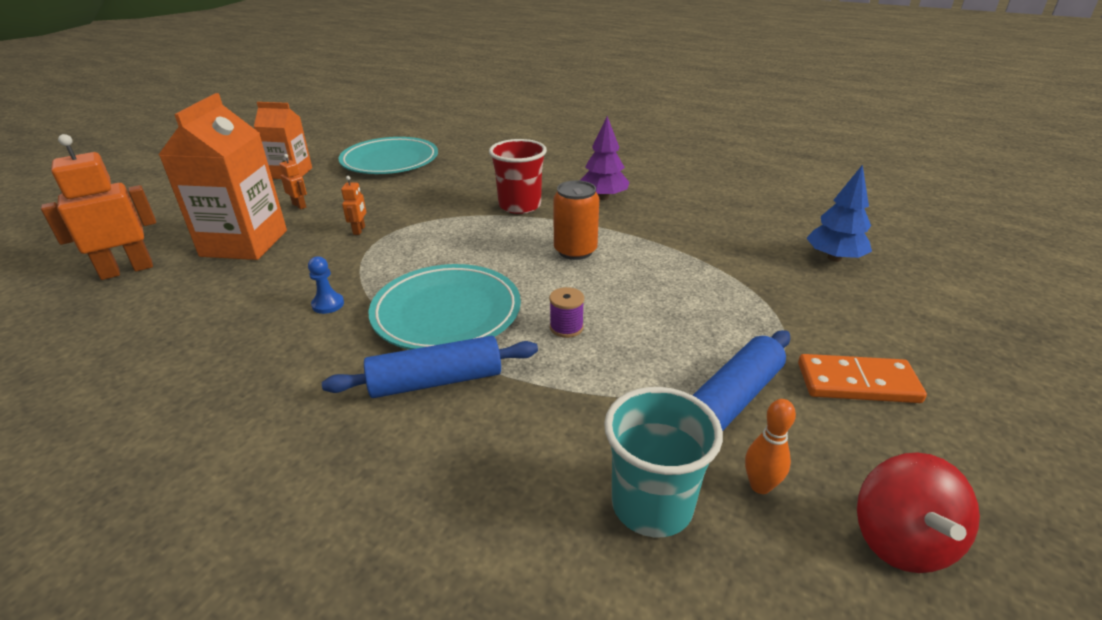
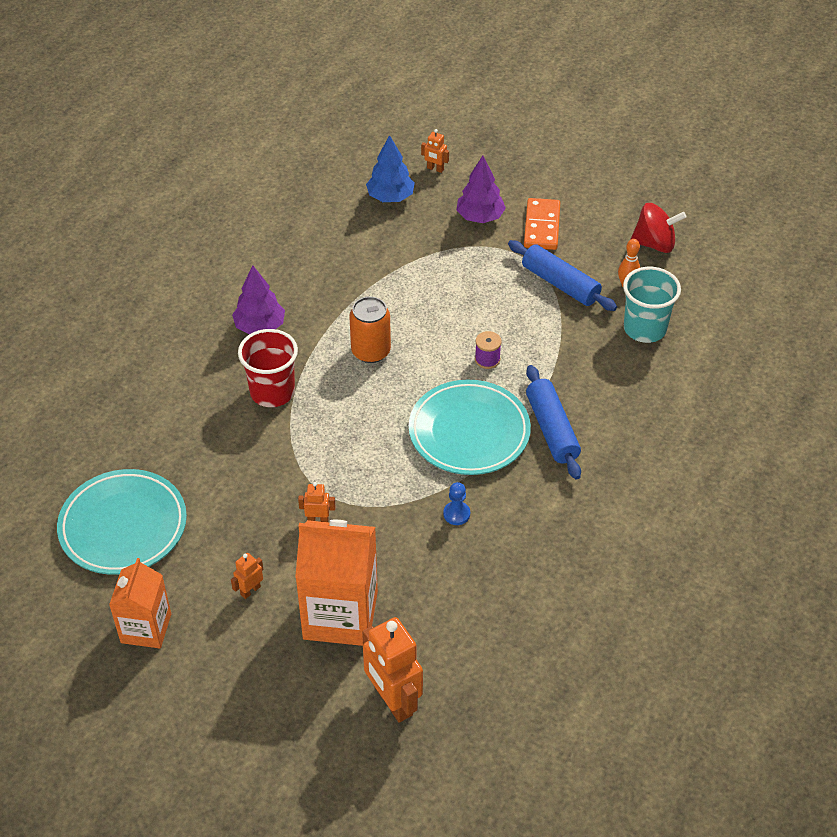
camera: 90 degrees left, 15 degrees up
none -> orange robot [421,129,449,173]
none -> purple tree [457,155,506,223]

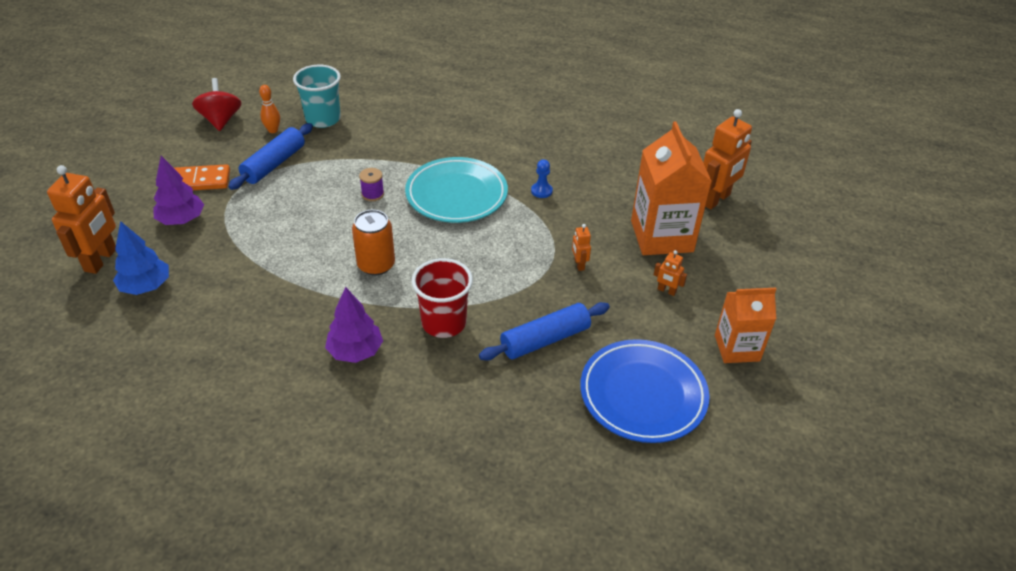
camera: 105 degrees left, 5 degrees down
turquoise plate [57,469,187,575] -> blue plate [580,339,709,443]
orange robot [421,129,449,173] -> orange robot [47,165,116,274], size x2.16
blue rolling pin [526,365,581,480] -> blue rolling pin moved to [479,302,610,361]

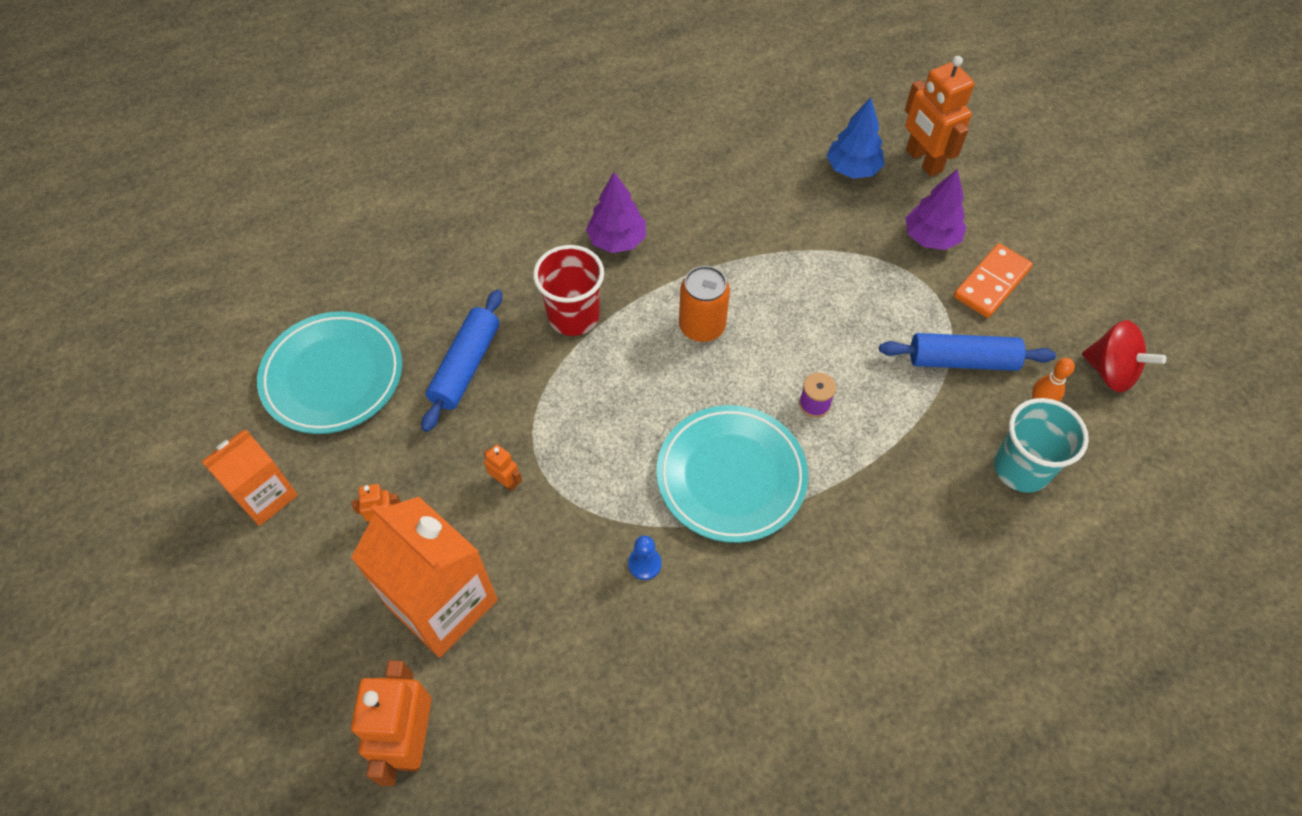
camera: 140 degrees right, 15 degrees up
blue rolling pin [228,123,313,190] -> blue rolling pin turned 75 degrees counterclockwise [879,333,1056,371]
blue plate [580,339,709,443] -> turquoise plate [257,311,402,434]

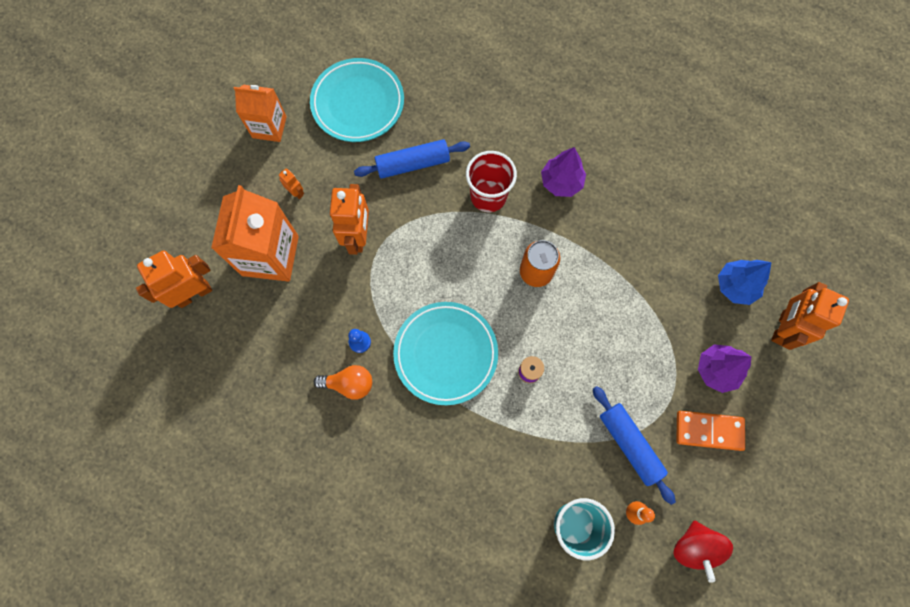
camera: 55 degrees right, 15 degrees up
orange robot [484,444,522,491] -> orange robot [330,184,369,255], size x2.16
none -> orange light bulb [314,365,372,400]

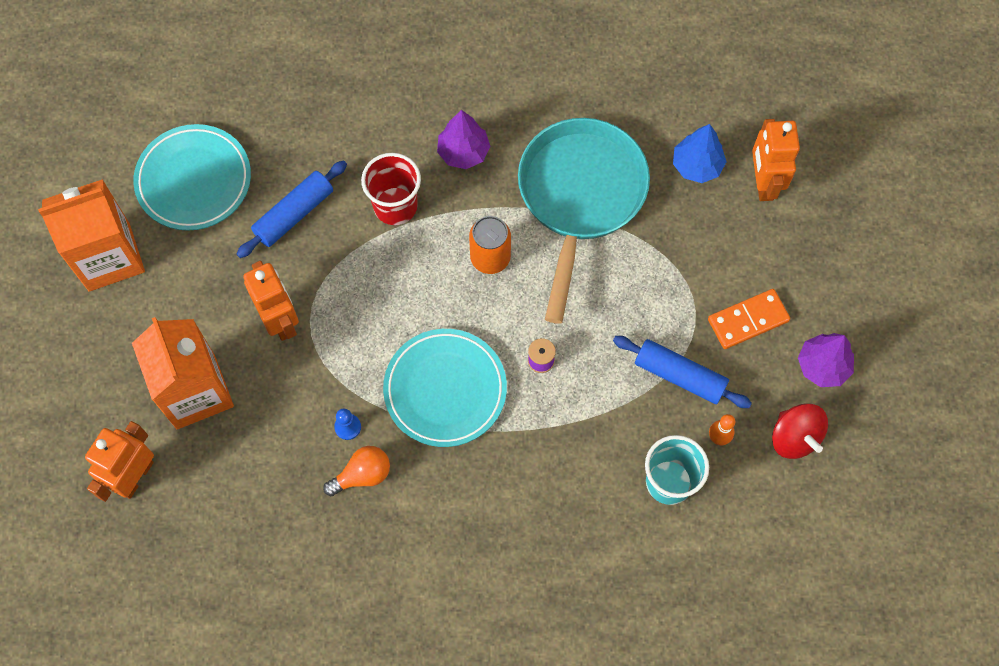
camera: 30 degrees left, 5 degrees down
orange carton [234,85,287,142] -> orange carton [38,179,145,292], size x1.60
orange robot [279,168,304,199] -> none
purple tree [698,344,751,393] -> purple tree moved to [798,333,854,387]
none -> turquoise pan [518,118,650,324]

